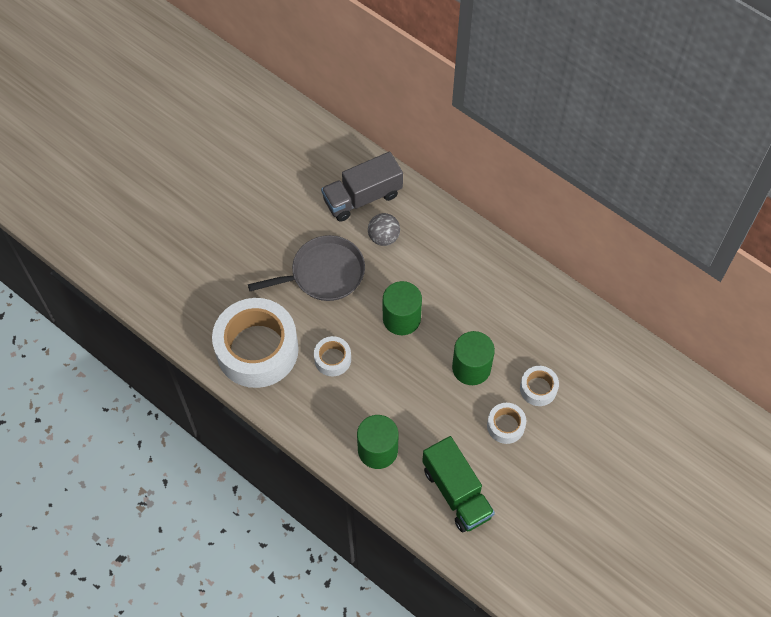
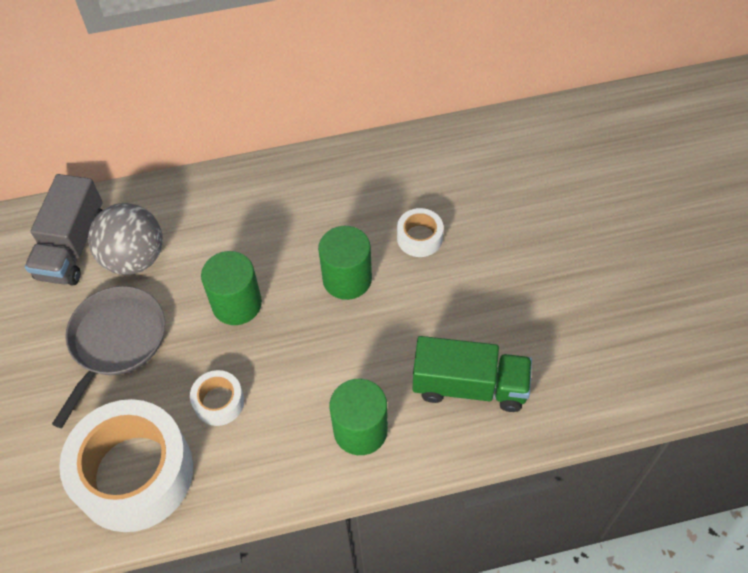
camera: 50 degrees left, 5 degrees down
grey ball [368,213,400,246] -> grey ball [88,203,163,275], size x1.65
white tape [487,403,526,444] -> none

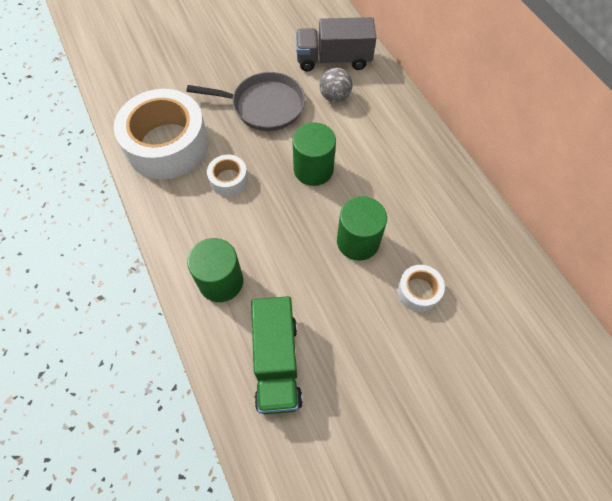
camera: 75 degrees right, 5 degrees up
grey ball [88,203,163,275] -> grey ball [320,68,352,102], size x0.61

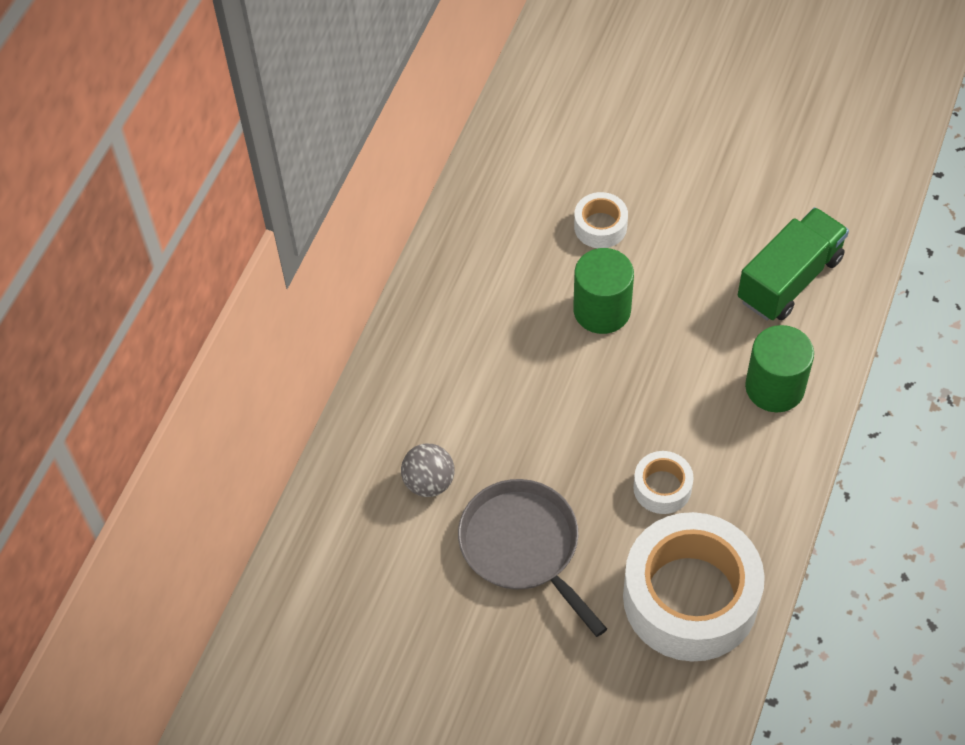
camera: 130 degrees left, 5 degrees down
green cylinder [293,123,336,186] -> none
grey truck [296,17,377,72] -> none

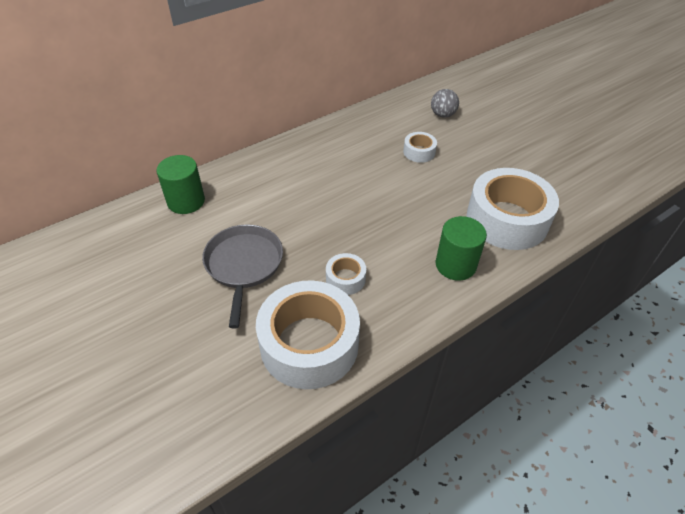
camera: 30 degrees right, 10 degrees down
grey ball [401,444,454,497] -> grey ball moved to [431,89,459,118]
green cylinder [573,248,634,334] -> green cylinder moved to [156,155,205,214]
green truck [738,207,849,321] -> white tape [467,168,559,250]

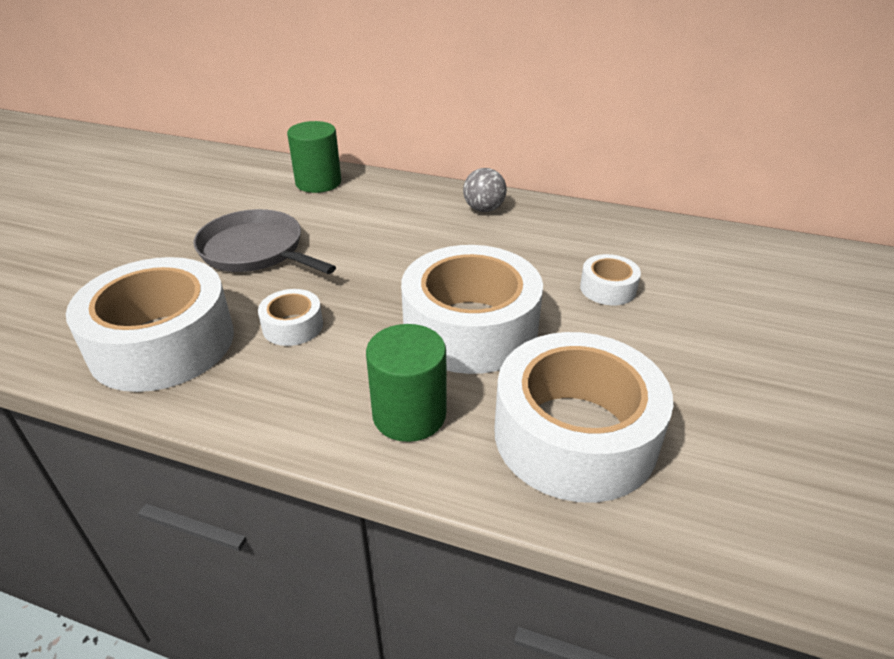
camera: 55 degrees right, 10 degrees down
grey pan [202,224,283,328] -> grey pan turned 105 degrees counterclockwise [194,209,336,274]
grey ball [431,89,459,118] -> grey ball moved to [463,168,507,212]
none -> white tape [401,245,543,374]

